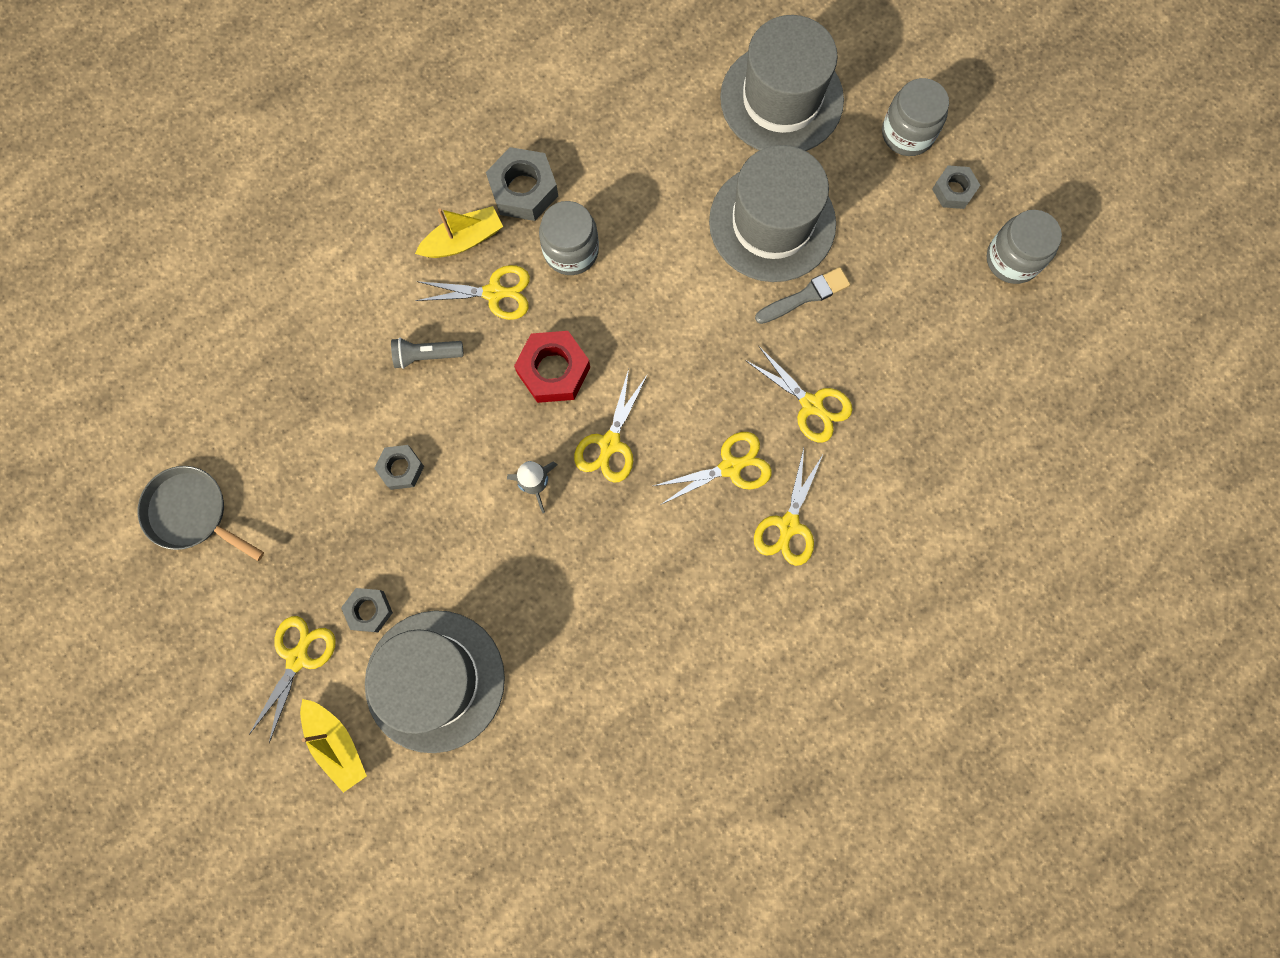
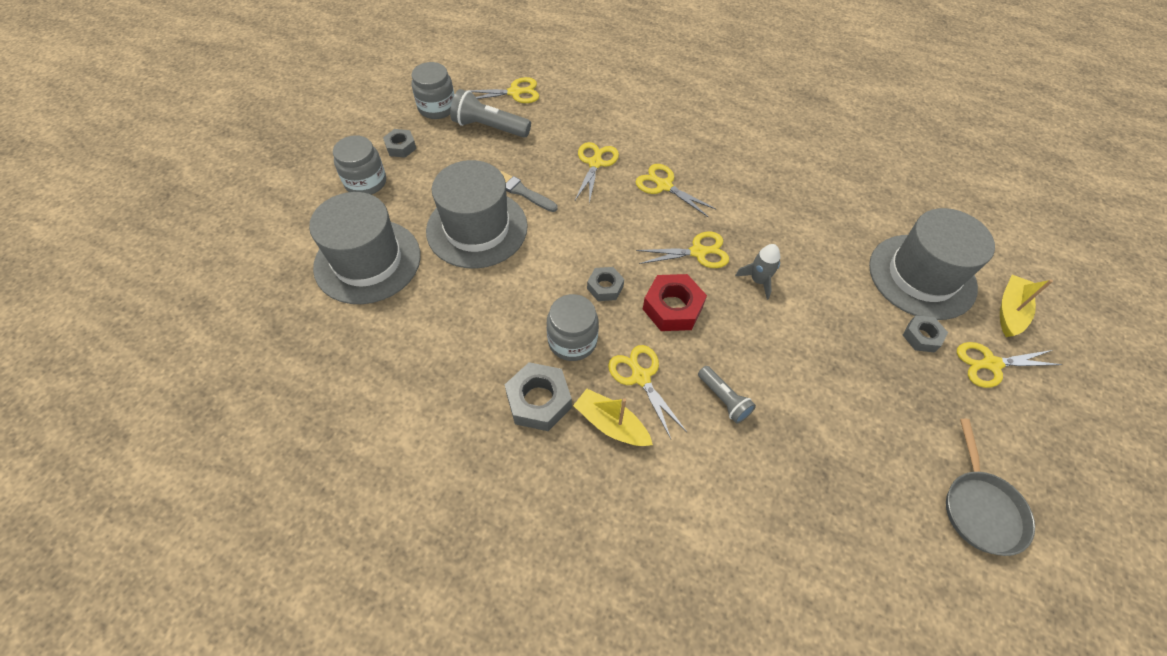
camera: 120 degrees left, 20 degrees down
grey nut [374,445,424,490] -> grey nut moved to [587,267,624,301]
yellow scissors [754,448,824,566] -> yellow scissors moved to [466,77,539,103]
none -> grey flashlight [450,89,531,138]

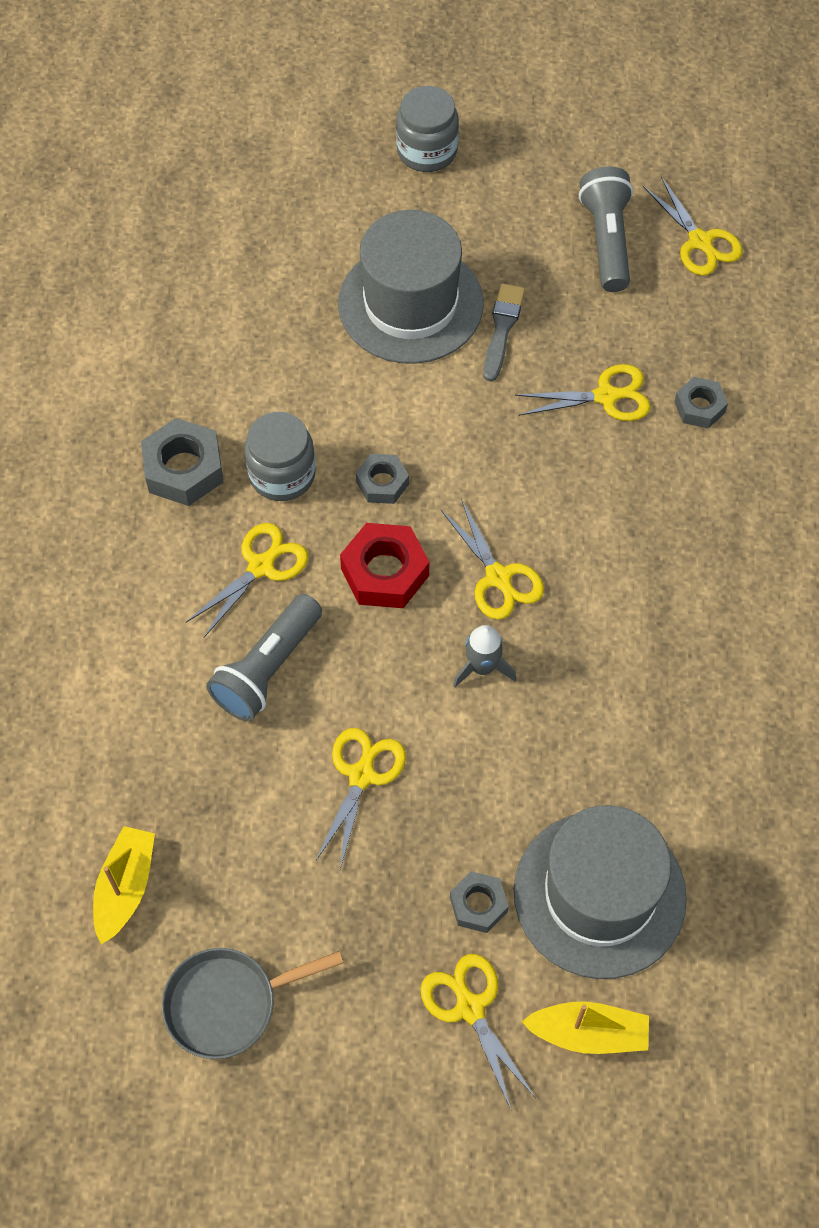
camera: 70 degrees right, 5 degrees up
grey hat [309,192,421,304] -> none
grey nut [383,129,417,158] -> grey nut moved to [674,377,728,429]
grey jar [411,62,455,119] -> none
yellow boat [573,389,653,446] -> yellow boat moved to [93,826,155,945]
yellow scissors [636,164,717,217] -> yellow scissors moved to [315,728,406,869]
grey flashlight [698,366,756,424] -> grey flashlight [206,594,322,721], size x1.62

